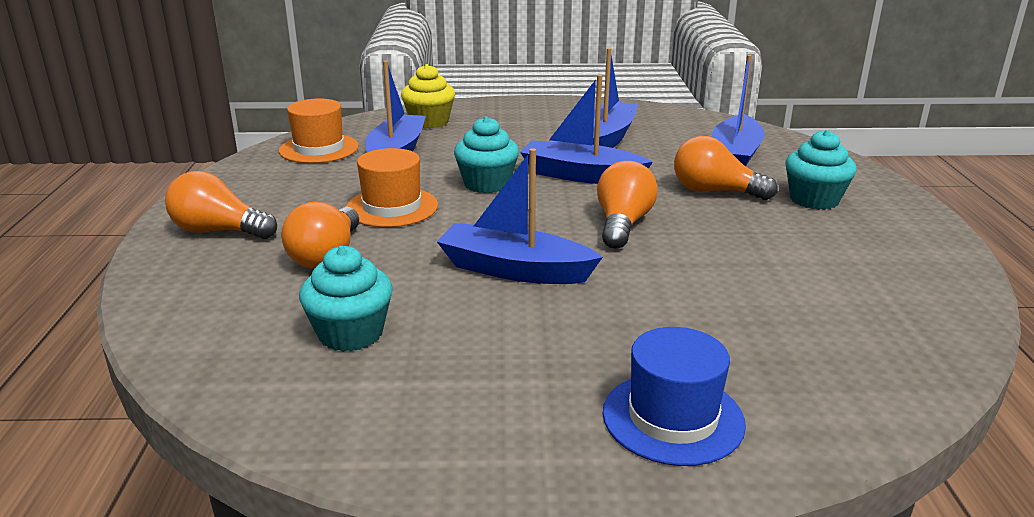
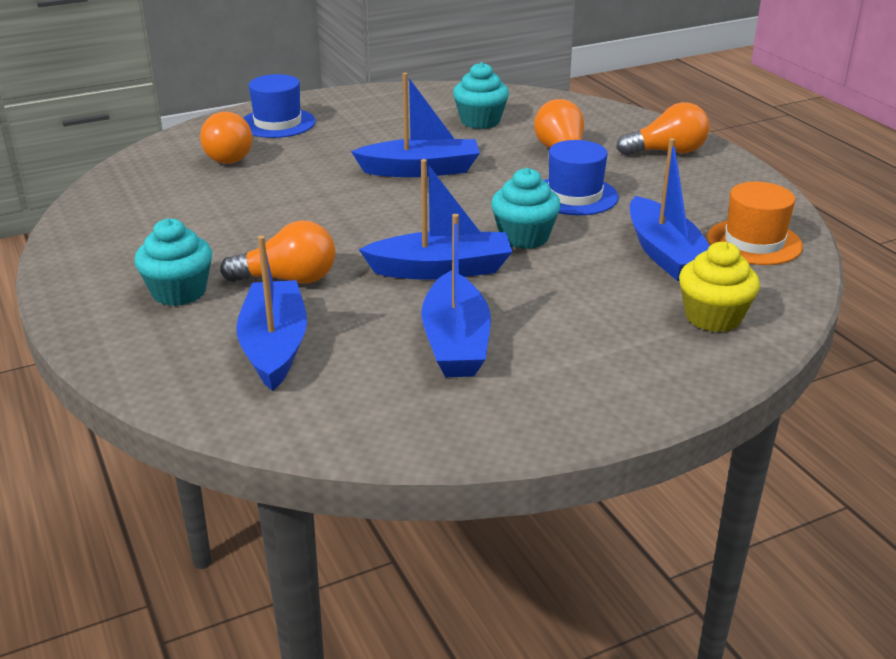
camera: 155 degrees right, 5 degrees up
orange hat [346,148,438,227] -> blue hat [544,140,618,215]
orange light bulb [597,161,658,249] -> orange light bulb moved to [200,112,252,164]

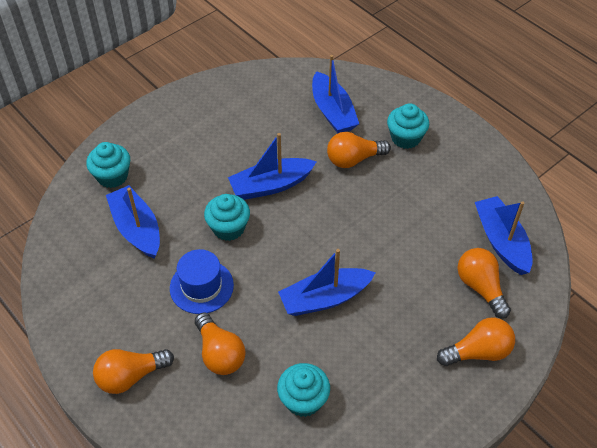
camera: 165 degrees right, 20 degrees up
blue hat [243,74,315,138] -> orange light bulb [437,317,515,366]
blue boat [421,214,491,377] -> blue boat moved to [475,196,533,275]
yellow cupcake [679,242,760,332] -> turquoise cupcake [86,142,130,188]
orange hat [707,182,803,265] -> none

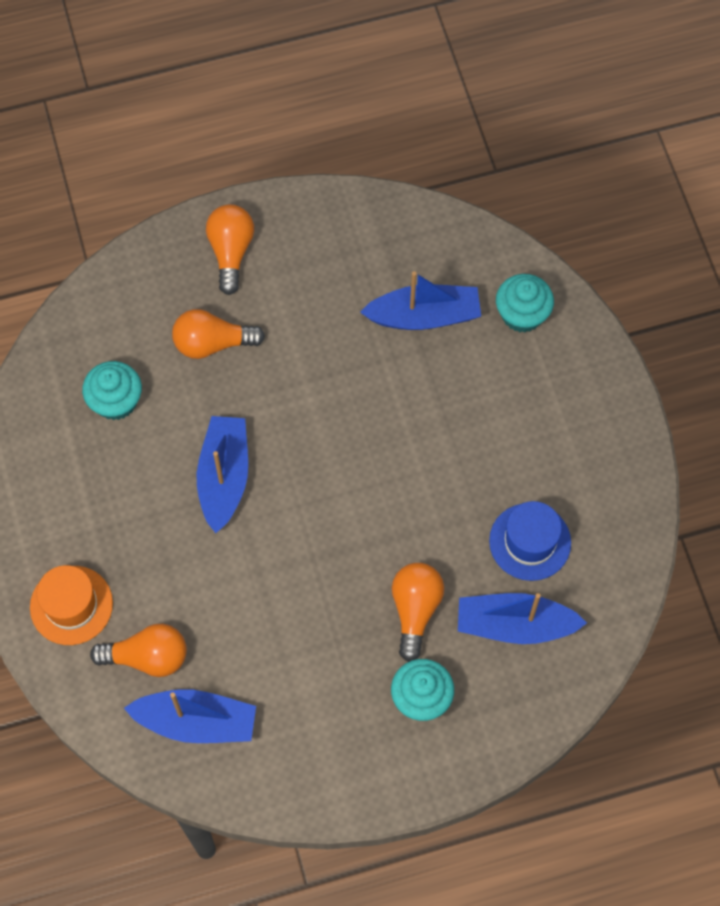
camera: 115 degrees right, 15 degrees up
blue hat [170,249,234,314] -> blue hat moved to [489,501,571,581]
turquoise cupcake [204,194,250,241] -> none
blue boat [228,133,317,200] -> none
orange light bulb [437,317,515,366] -> orange hat [30,565,113,645]

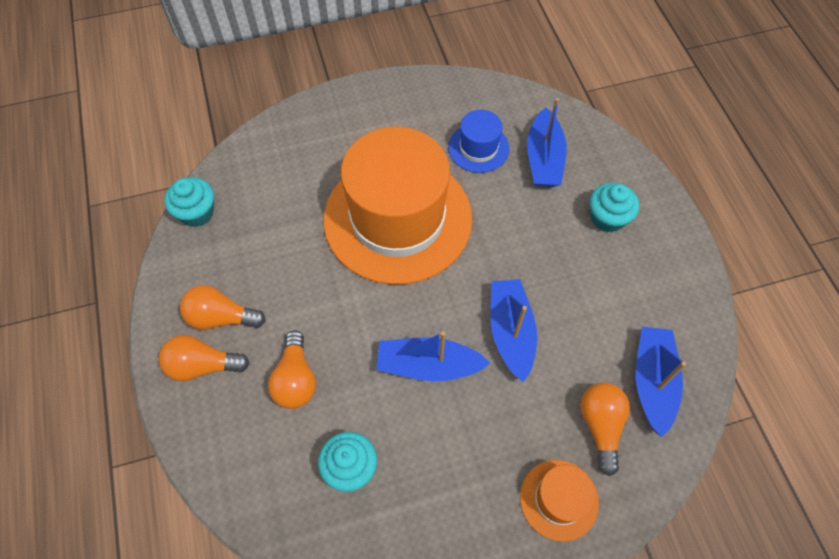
camera: 90 degrees left, 5 degrees down
blue boat [360,271,481,330] -> blue boat moved to [491,279,537,382]
orange light bulb [392,563,444,662] -> orange light bulb moved to [180,285,266,330]
turquoise cupcake [496,274,554,333] -> turquoise cupcake moved to [164,177,214,227]
none -> orange hat [323,127,472,284]

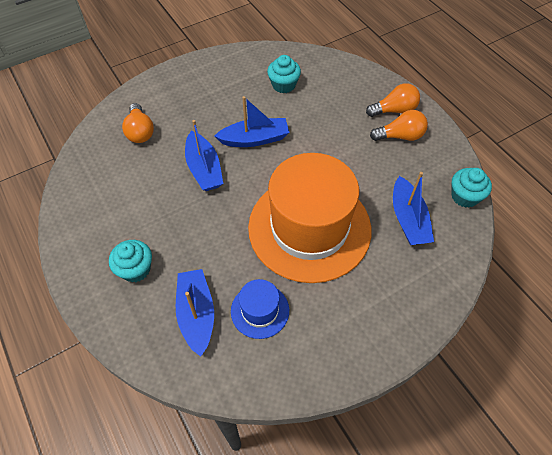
camera: 165 degrees right, 5 degrees down
orange light bulb [268,330,316,409] -> none
orange hat [520,460,599,541] -> none
blue boat [636,327,686,438] -> blue boat moved to [393,172,434,245]

